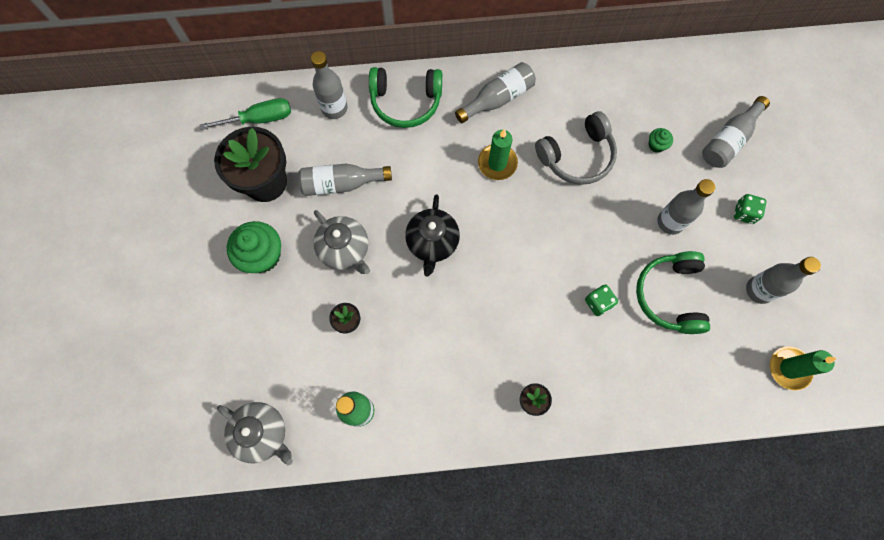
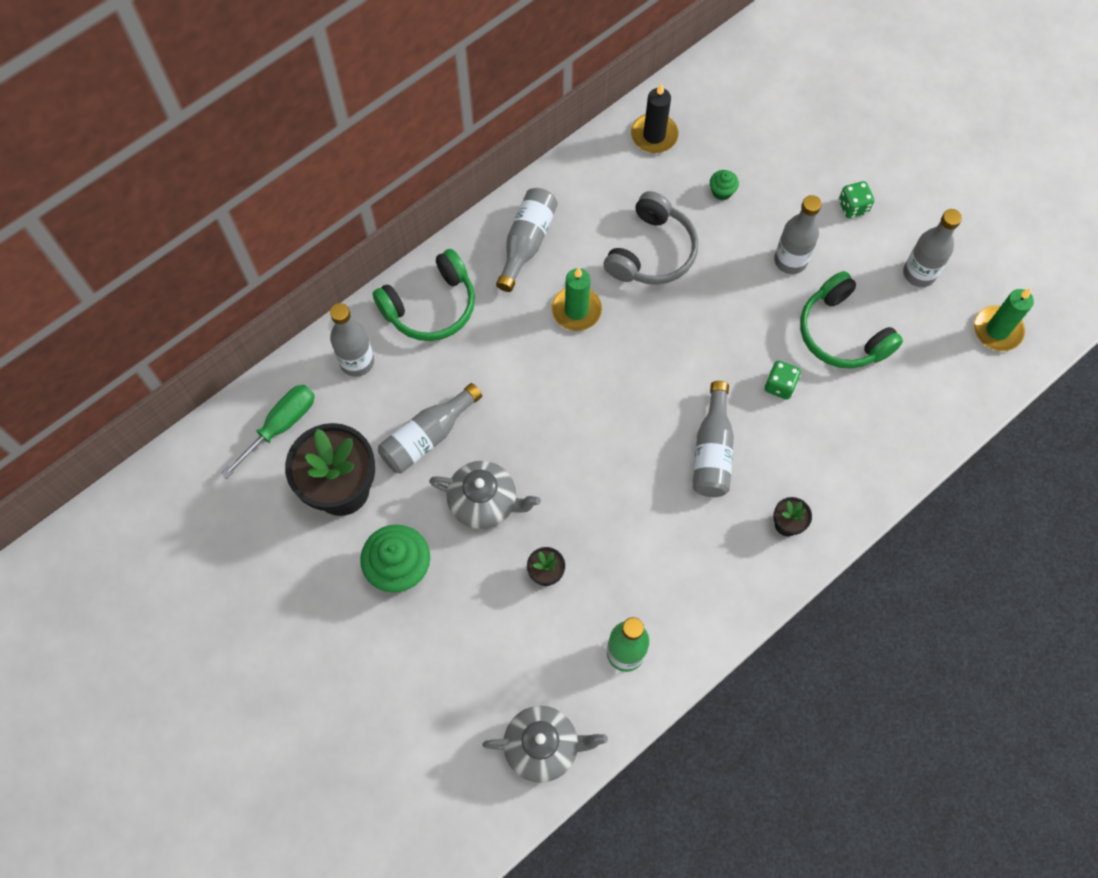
camera: 35 degrees left, 5 degrees down
black teapot [405,195,460,277] -> none
grey bottle [702,96,770,168] -> grey bottle moved to [693,381,734,497]
none -> black candle [631,83,678,153]

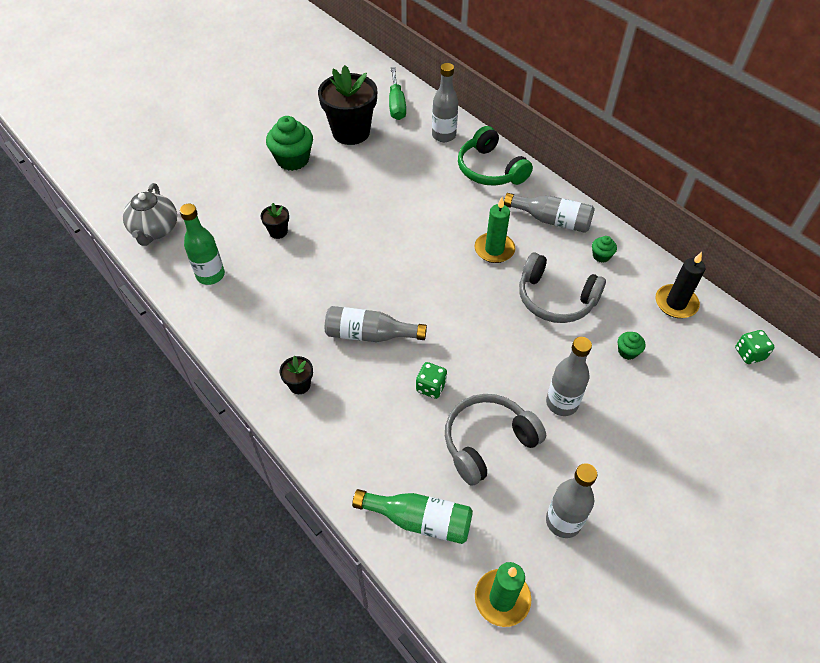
camera: 90 degrees right, 15 degrees down
green screwdriver [221,385,315,479] -> green screwdriver turned 45 degrees clockwise [389,67,406,120]
grey bottle [378,383,482,473] -> none
grey teapot [429,461,541,529] -> none
green headphones [800,271,903,369] -> grey headphones [445,394,546,486]
green dice [839,181,874,218] -> green dice moved to [735,330,774,364]
none -> green bottle [352,489,473,544]
none -> green cupcake [592,236,617,263]

